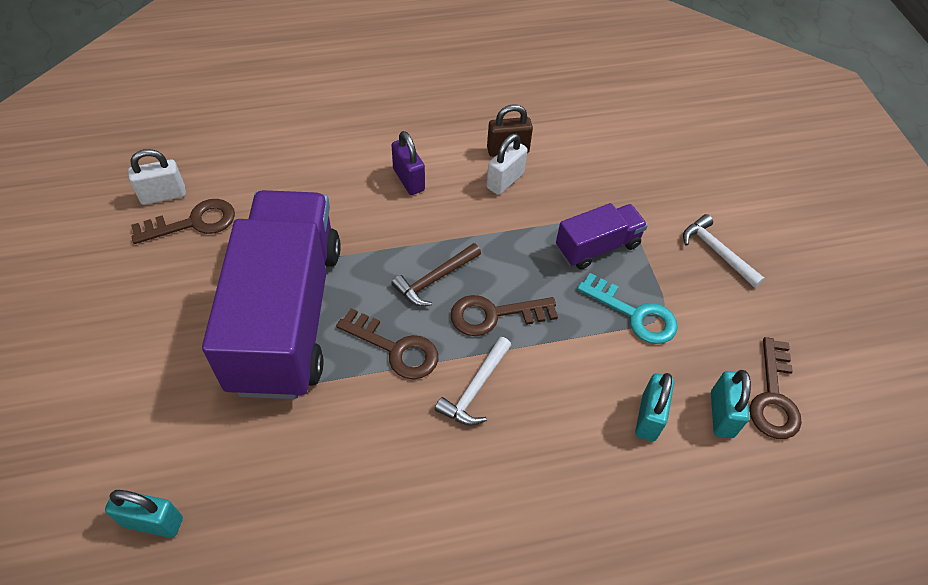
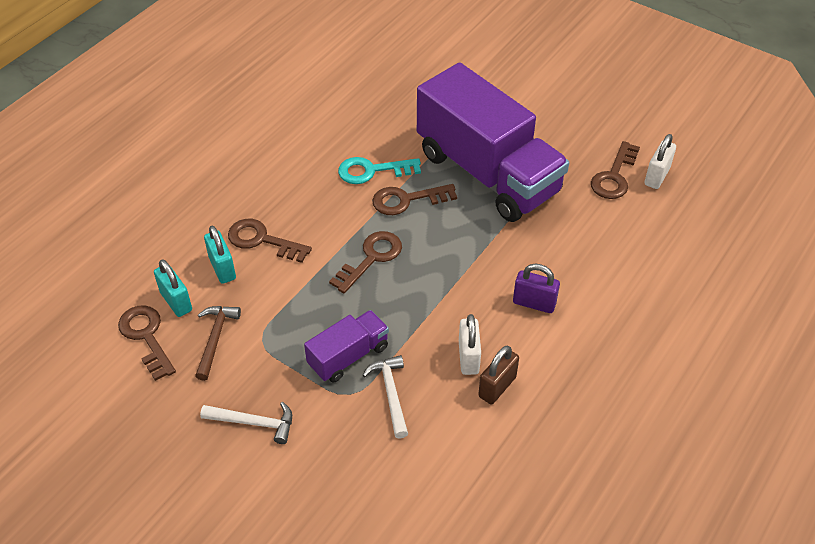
camera: 140 degrees right, 5 degrees down
turquoise padlock [105,489,183,538] -> none
brown hammer [391,243,481,306] -> brown hammer moved to [195,306,241,381]
white hammer [435,337,511,426] -> white hammer moved to [362,355,408,439]
purple truck [556,203,648,269] -> purple truck turned 150 degrees counterclockwise [304,310,389,383]
turquoise key [577,273,678,344] -> turquoise key moved to [338,157,421,184]
none -> brown key [228,219,312,263]

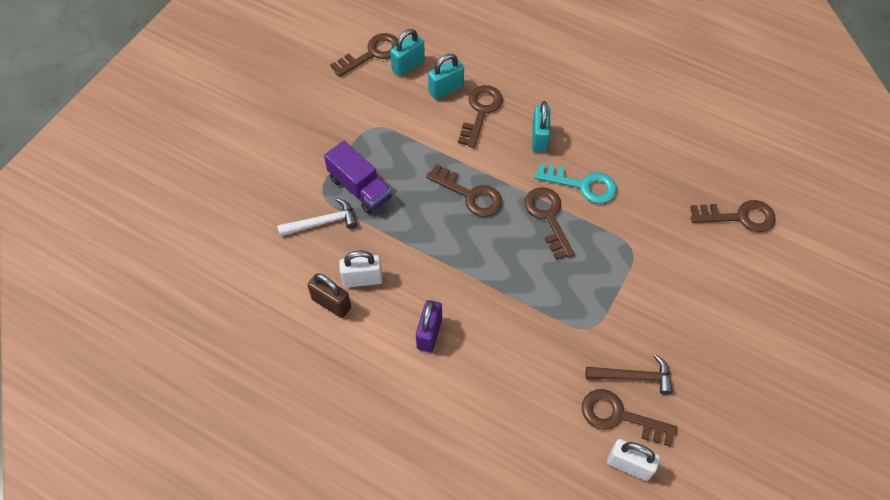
camera: 85 degrees right, 10 degrees up
brown hammer [195,306,241,381] -> brown hammer moved to [585,354,673,395]
white hammer [200,402,292,444] -> none
turquoise key [338,157,421,184] -> turquoise key turned 120 degrees clockwise [534,163,617,204]
purple truck [417,62,569,222] -> none
none -> turquoise padlock [532,101,550,152]
none -> brown key [691,200,776,232]

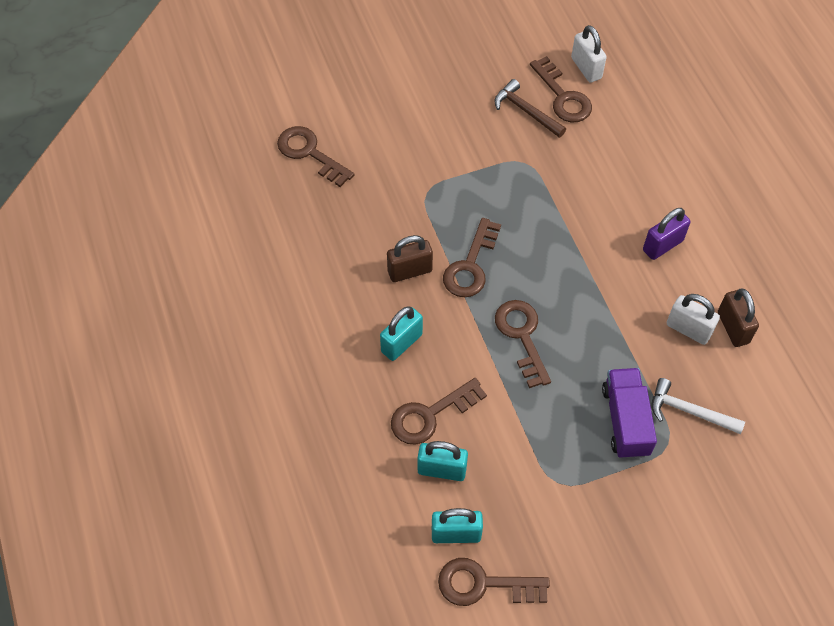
camera: 140 degrees left, 0 degrees up
turquoise key [534,163,617,204] -> brown padlock [387,235,433,282]

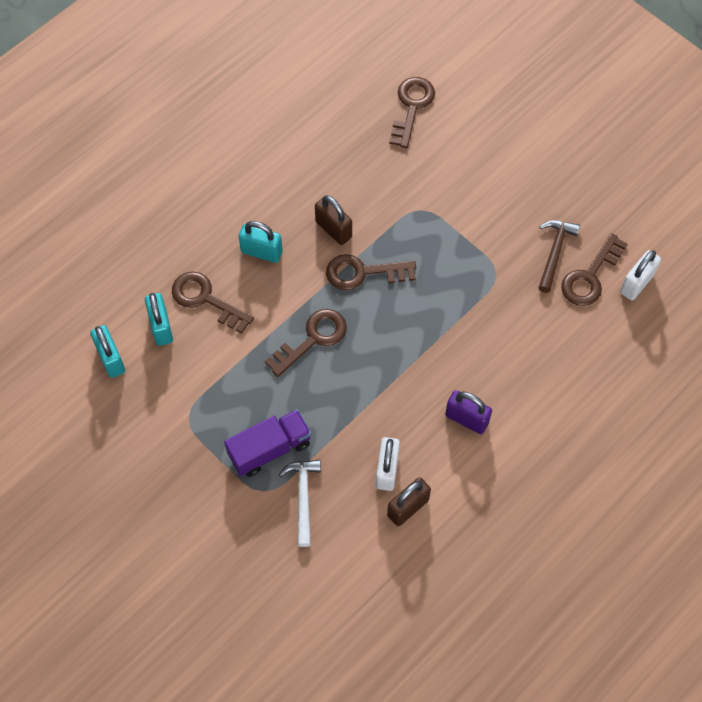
camera: 65 degrees right, 5 degrees up
brown key [438,558,550,606] -> none

